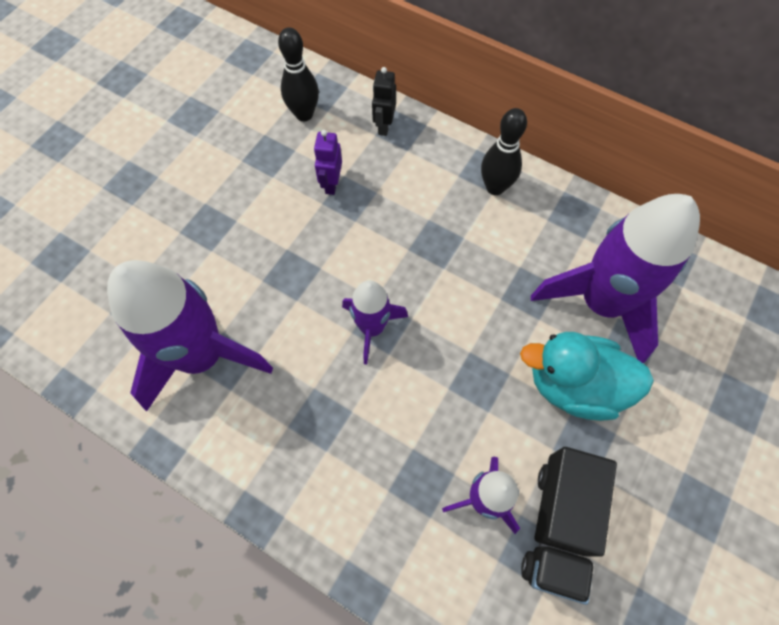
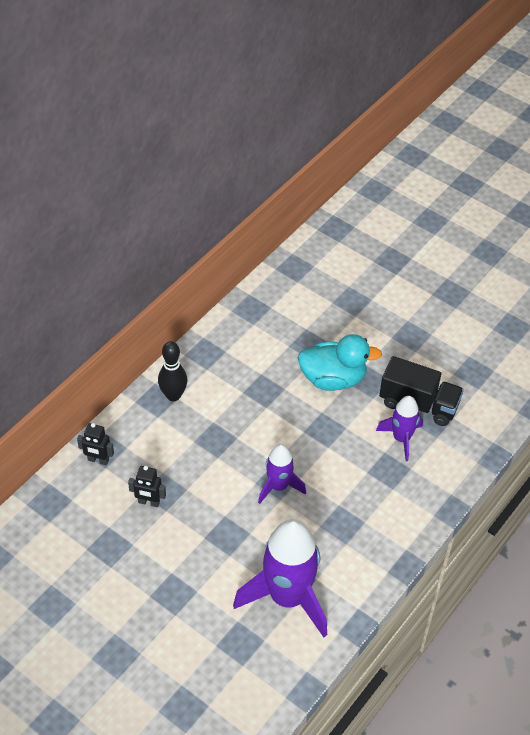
camera: 85 degrees left, 15 degrees down
black bowling pin [278,27,319,121] -> none
purple robot [314,130,342,195] -> black robot [128,466,166,507]
turquoise duck [520,332,654,421] -> turquoise duck turned 105 degrees counterclockwise [297,334,382,391]
purple rocket [531,194,700,363] -> none

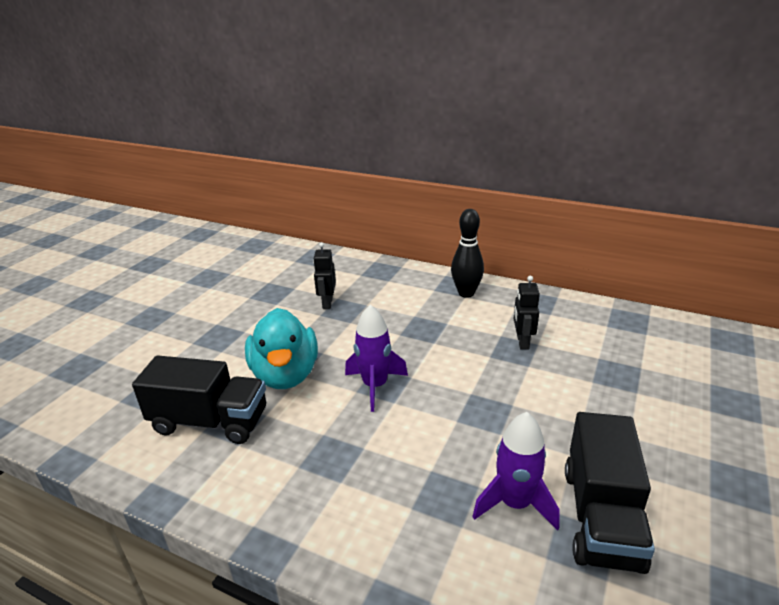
camera: 80 degrees right, 20 degrees down
black robot [77,423,114,465] -> black robot moved to [513,276,540,350]
purple rocket [233,519,327,637] -> black truck [132,355,266,444]
turquoise duck [297,334,382,391] -> turquoise duck moved to [245,308,318,389]

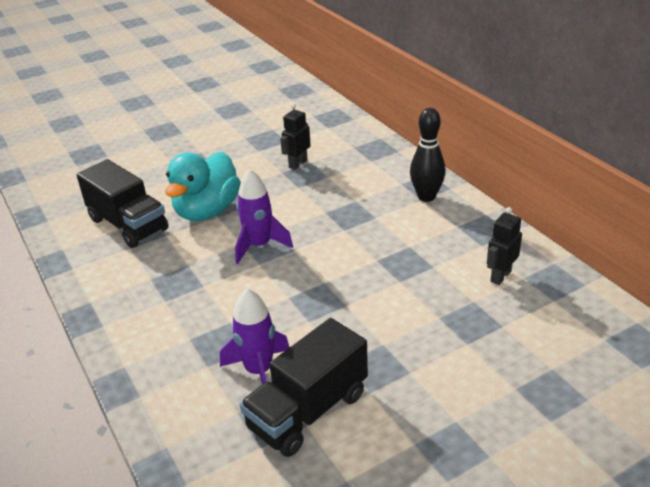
camera: 35 degrees right, 5 degrees up
black robot [513,276,540,350] -> black robot moved to [487,207,522,285]

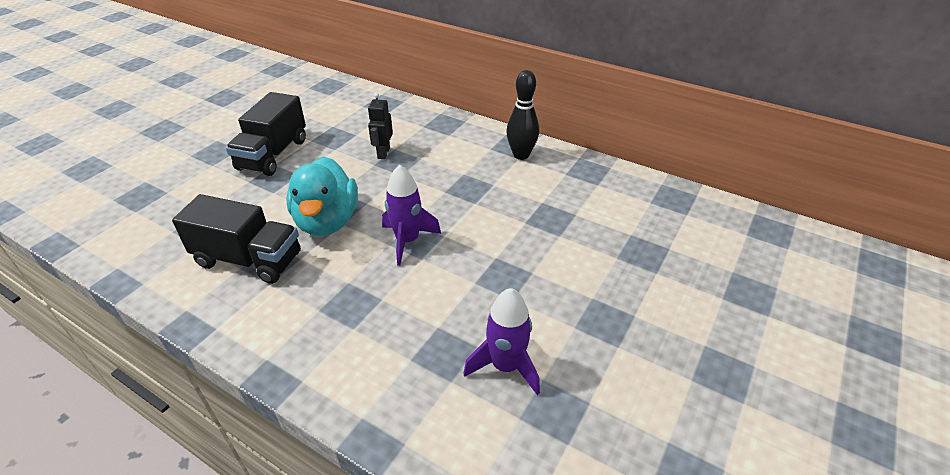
camera: 30 degrees left, 5 degrees up
black truck [240,318,368,457] -> black truck moved to [226,92,306,176]
black robot [487,207,522,285] -> none

